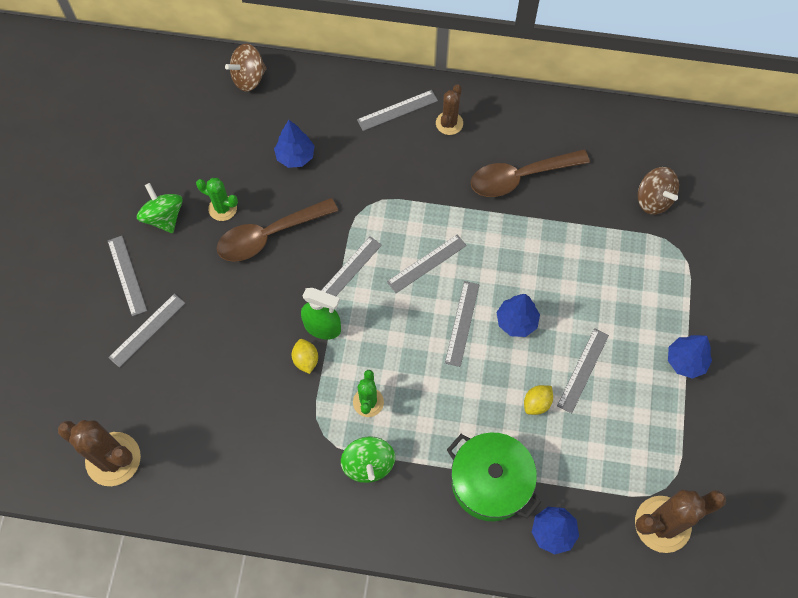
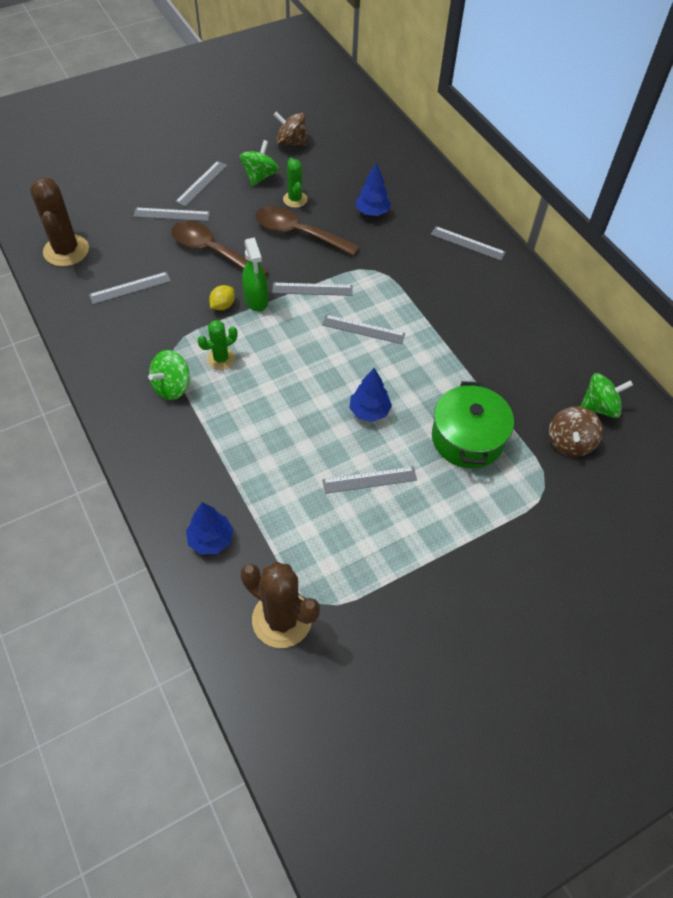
camera: 50 degrees right, 10 degrees down
brown spinning top [225,44,267,91] -> brown spinning top moved to [274,111,307,146]
brown cactus [436,84,463,135] -> none
grey ruler [445,281,479,367] -> grey ruler moved to [89,272,171,304]
green pot [447,433,541,521] -> green pot moved to [432,381,514,468]
brown spoon [471,149,590,197] -> brown spoon moved to [171,221,269,276]
yellow lemon [524,385,553,415] -> none
blue tree [668,335,712,379] -> none
none -> green spinning top [580,373,633,418]

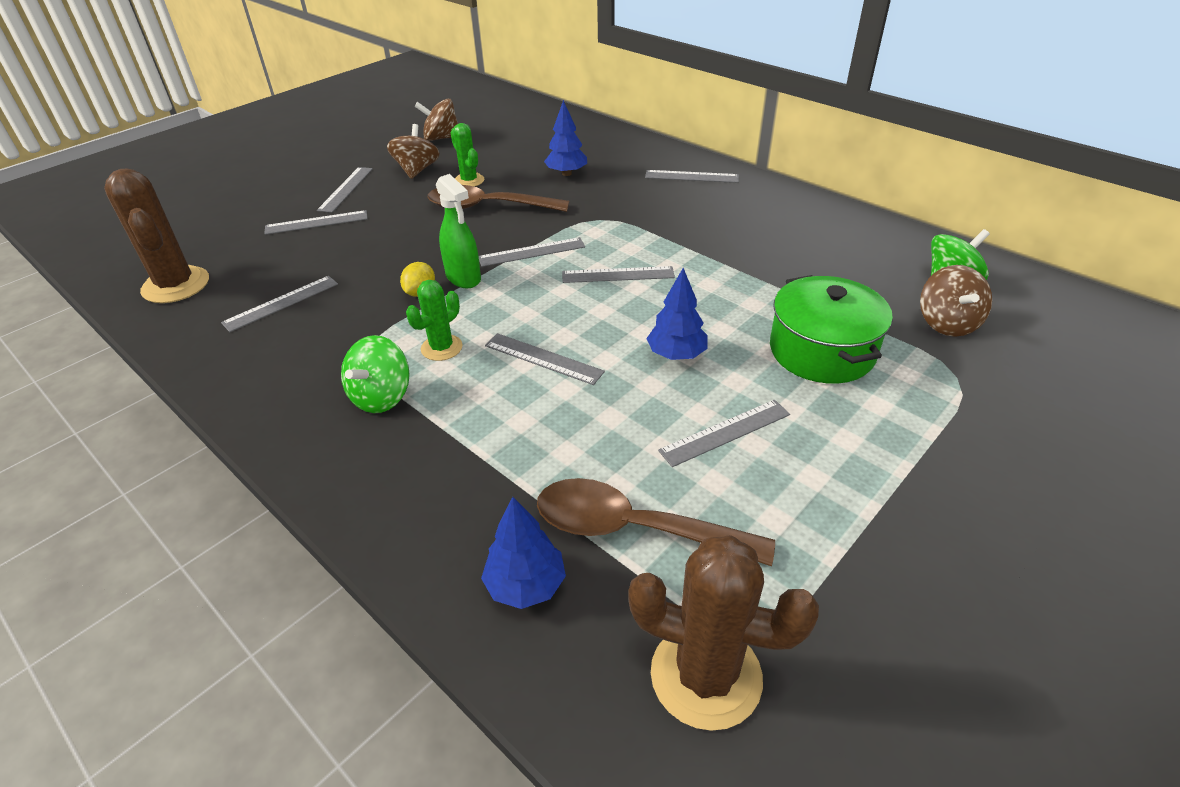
camera: 15 degrees left, 15 degrees down
brown spoon [171,221,269,276] -> brown spoon moved to [537,478,775,566]
green spinning top [240,140,279,186] -> brown spinning top [387,124,440,179]
none -> grey ruler [485,333,605,385]

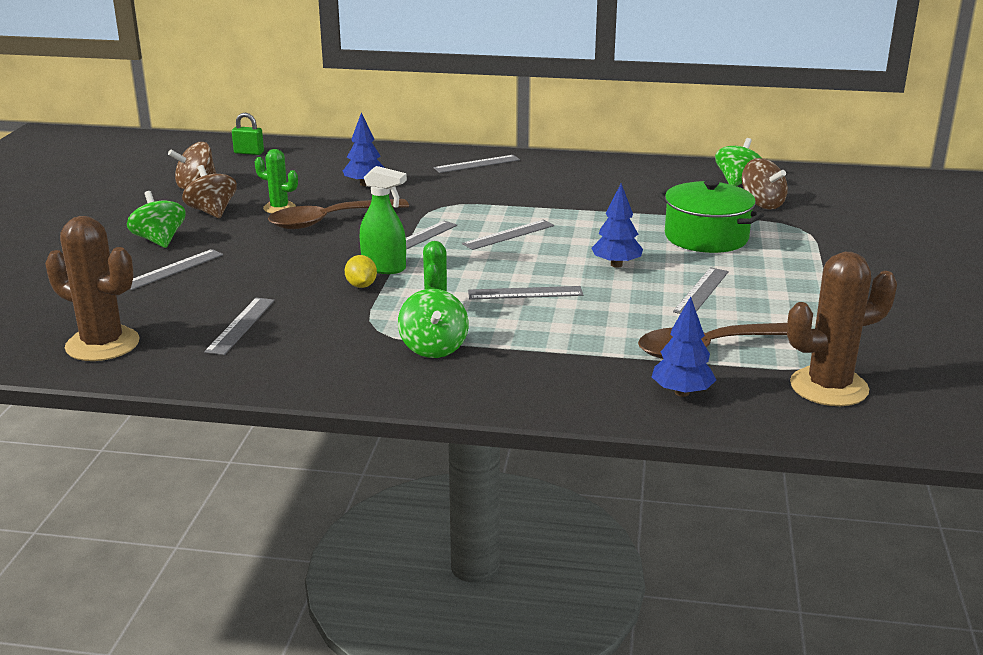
camera: 35 degrees left, 15 degrees down
grey ruler [317,167,373,213] -> green spinning top [127,191,186,248]
none -> green padlock [232,113,264,155]

